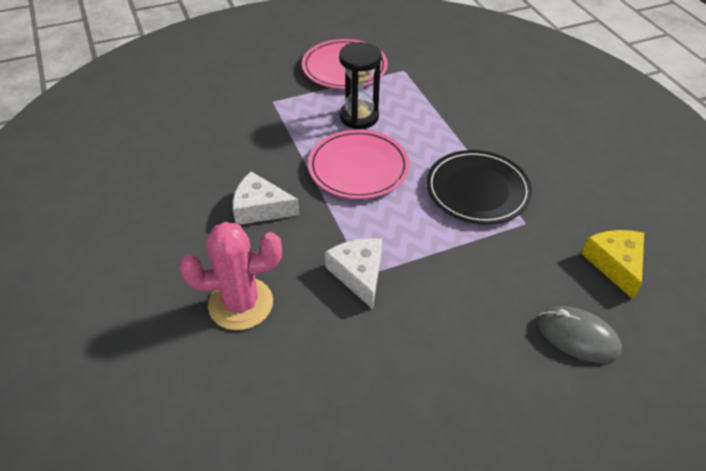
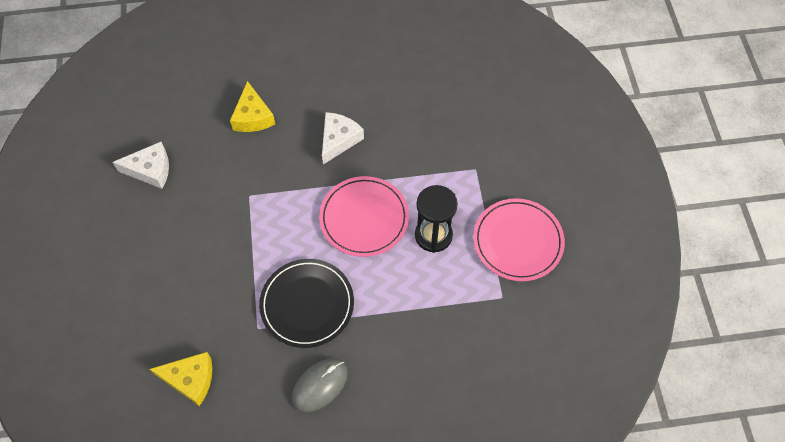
camera: 105 degrees right, 15 degrees up
pink cactus [179,222,282,330] -> yellow cheese [230,81,275,132]
white cheese [325,238,382,309] -> white cheese moved to [113,142,169,189]
grey mouse [537,306,622,363] -> grey mouse moved to [292,358,348,412]

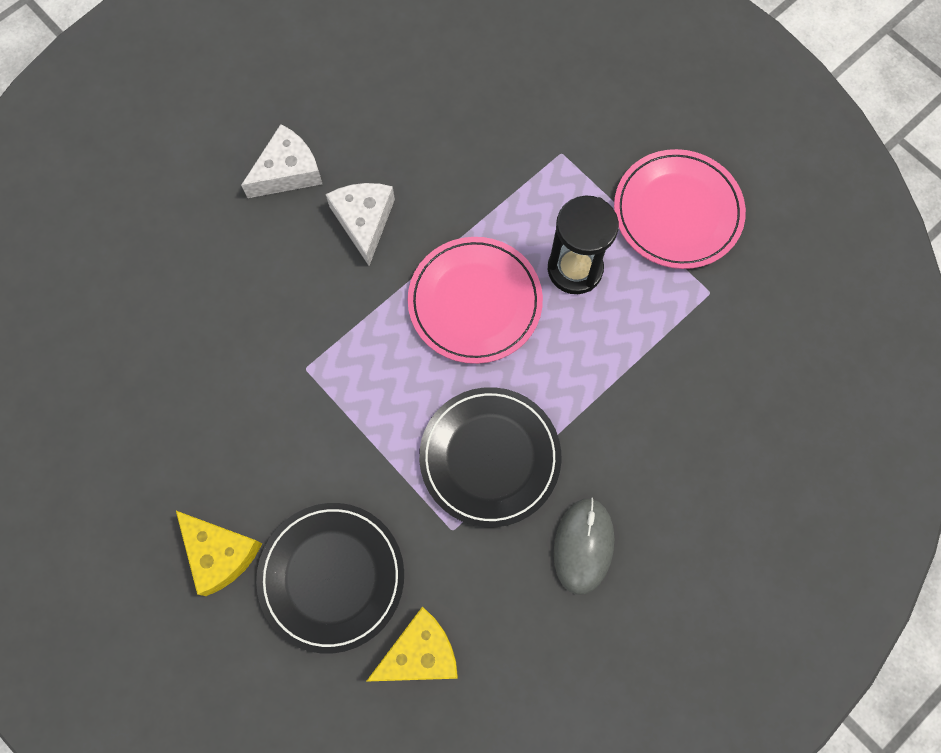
camera: 35 degrees left, 10 degrees up
white cheese [113,142,169,189] -> white cheese moved to [241,124,322,198]
yellow cheese [230,81,275,132] -> yellow cheese moved to [176,511,262,596]
none -> black plate [256,503,404,653]

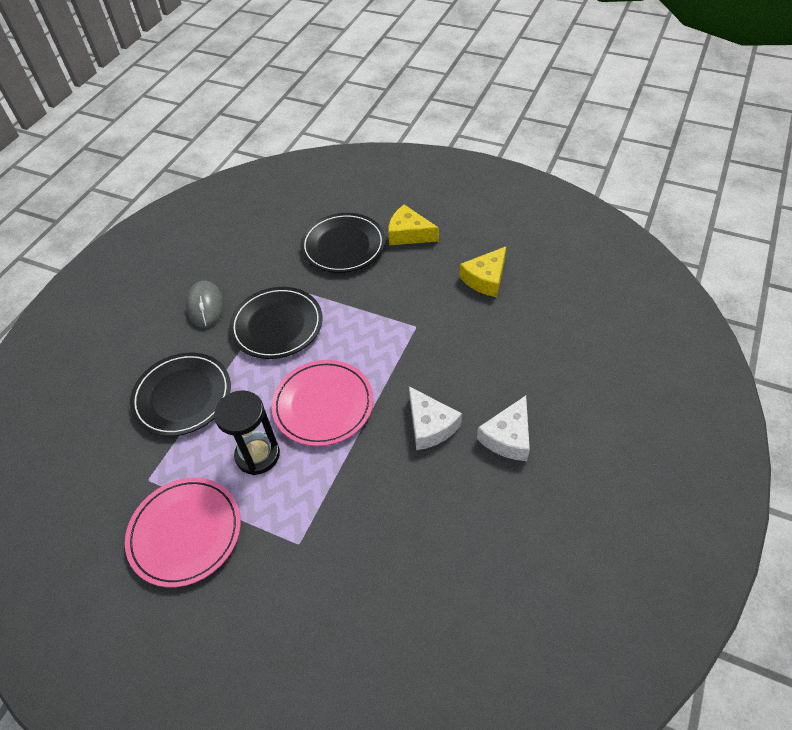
camera: 160 degrees right, 20 degrees down
yellow cheese [366,607,458,682] -> yellow cheese moved to [460,247,506,297]
none -> black plate [130,353,231,436]

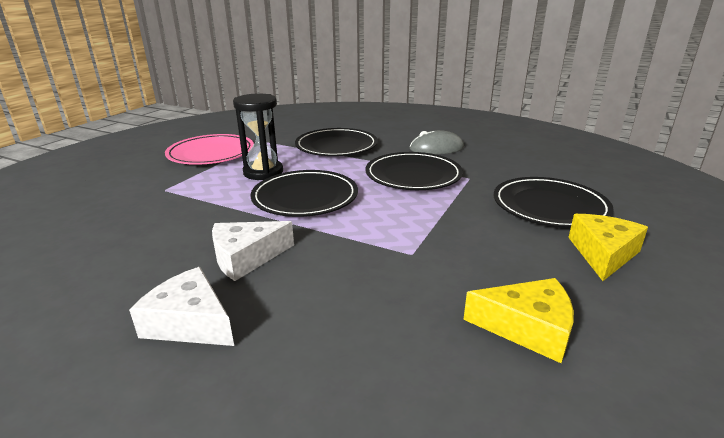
camera: 90 degrees right, 25 degrees down
pink plate [271,360,373,446] -> black plate [250,170,358,217]
yellow cheese [460,247,506,297] -> yellow cheese turned 150 degrees clockwise [463,278,574,363]

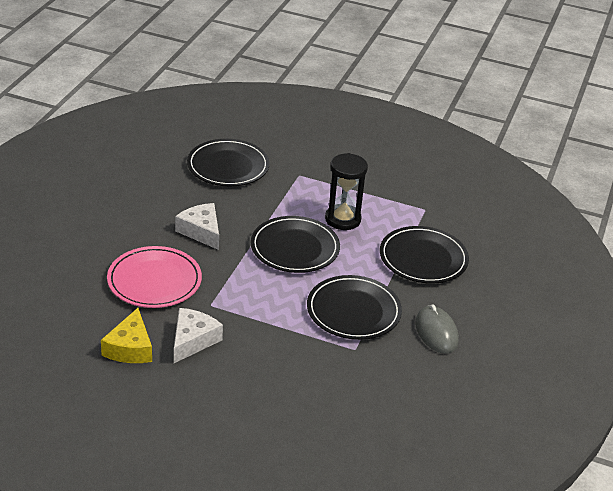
camera: 80 degrees right, 10 degrees up
white cheese [129,267,234,346] -> white cheese moved to [174,308,223,363]
pink plate [165,134,254,165] -> pink plate moved to [107,246,202,308]
black plate [494,177,613,228] -> black plate moved to [187,139,269,186]
yellow cheese [568,214,648,281] -> none

